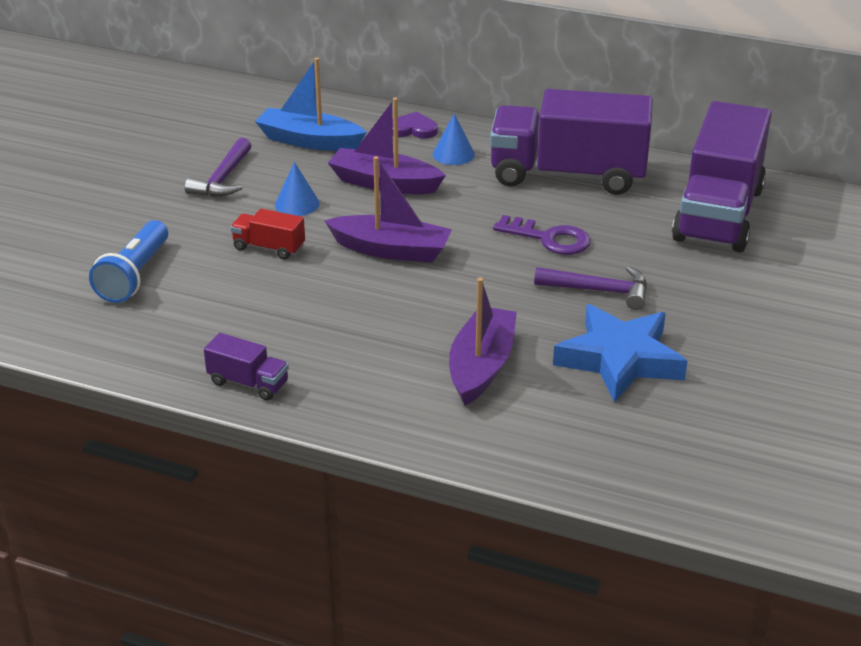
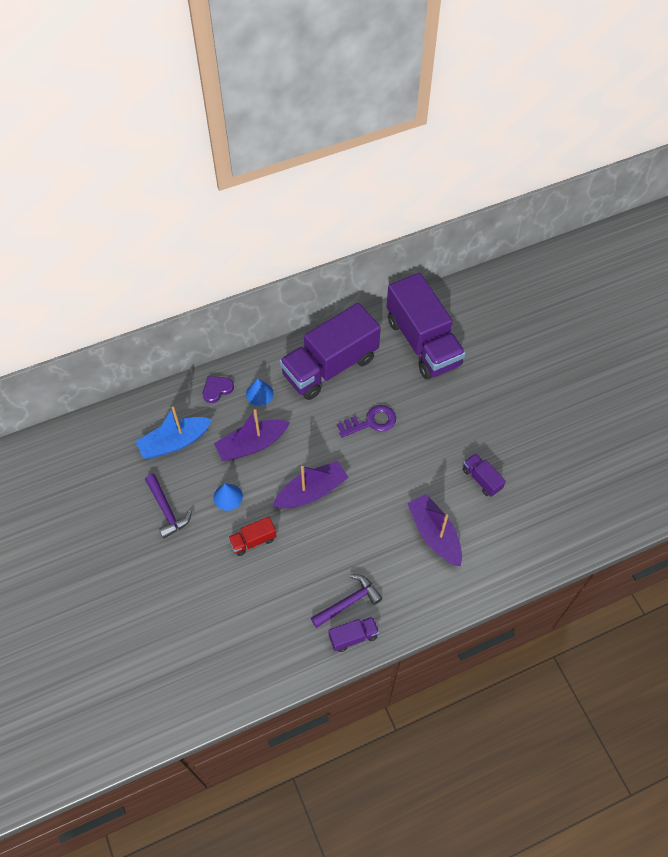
camera: 45 degrees left, 25 degrees up
blue flashlight [89,220,168,303] -> none
purple hammer [534,266,647,310] -> purple hammer moved to [311,574,383,628]
blue star [553,304,687,403] -> purple truck [463,453,506,497]

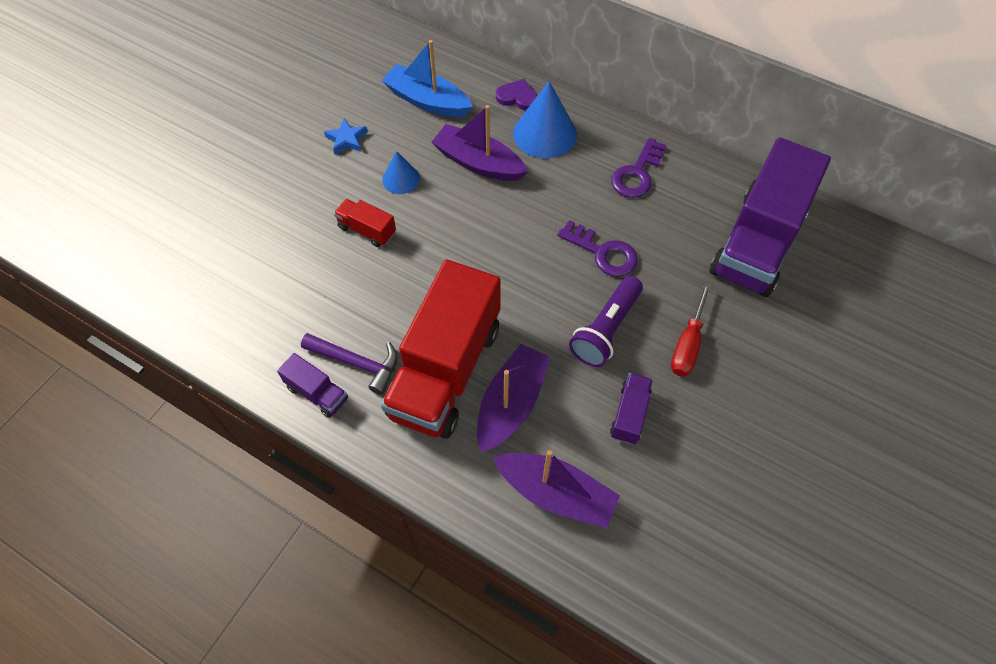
camera: 55 degrees right, 0 degrees up
purple hammer [145,474,192,539] -> blue star [324,118,368,155]
blue cone [246,378,274,406] -> blue cone [513,81,577,158], size x1.76
purple boat [273,461,349,509] -> purple boat moved to [493,450,620,528]
purple truck [279,303,381,400] -> purple key [611,138,667,198]
none -> red truck [381,260,501,439]
none -> purple flashlight [569,276,643,367]
none -> red screwdriver [671,282,712,376]

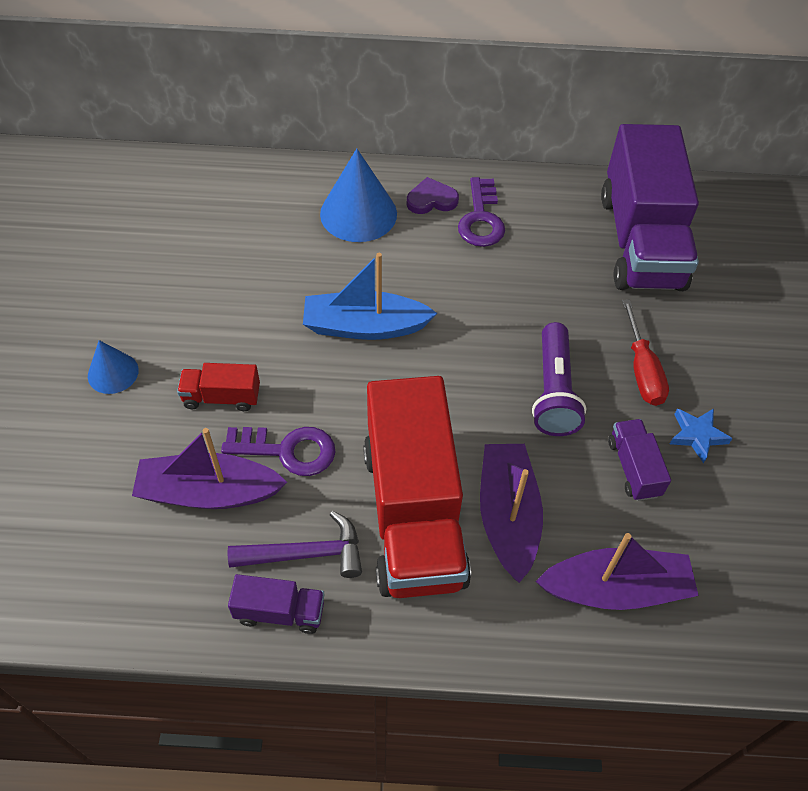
camera: 30 degrees left, 5 degrees down
blue star [324,118,368,155] -> blue star moved to [670,408,733,463]
blue boat [382,40,473,117] -> blue boat moved to [303,253,437,340]
blue cone [382,151,420,194] -> blue cone moved to [88,340,139,394]
purple boat [432,105,528,181] -> purple boat moved to [132,428,287,509]
purple heart [496,79,537,110] -> purple heart moved to [406,177,459,214]
purple key [557,220,638,277] -> purple key moved to [221,427,335,476]

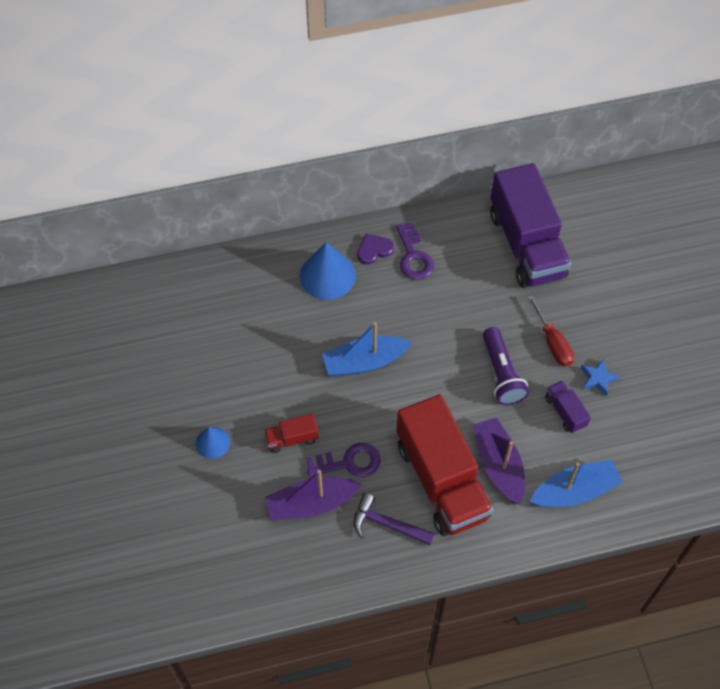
camera: 15 degrees left, 5 degrees up
purple hammer [228,511,362,578] -> purple hammer turned 135 degrees counterclockwise [354,493,435,545]
purple truck [228,574,325,634] -> none
purple boat [535,533,699,610] -> blue boat [529,459,623,507]

